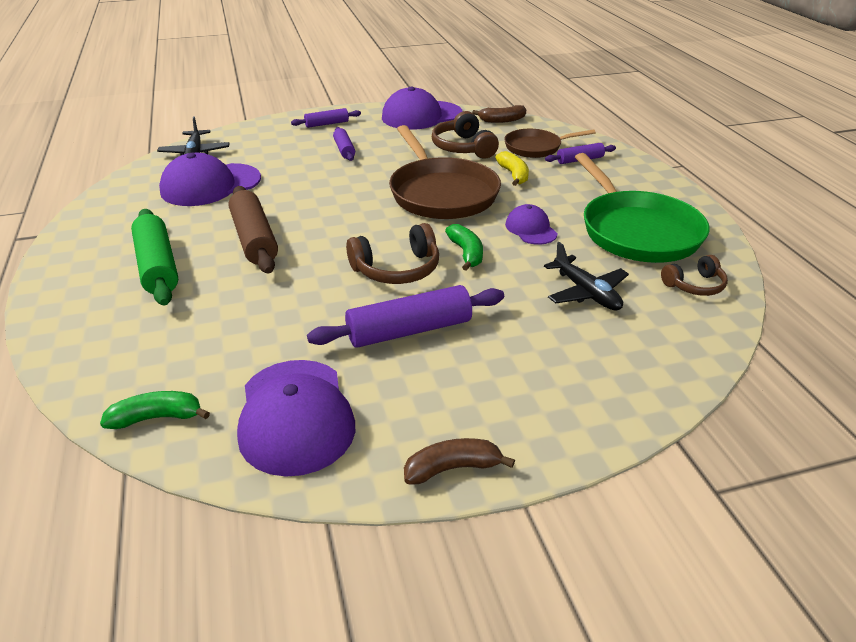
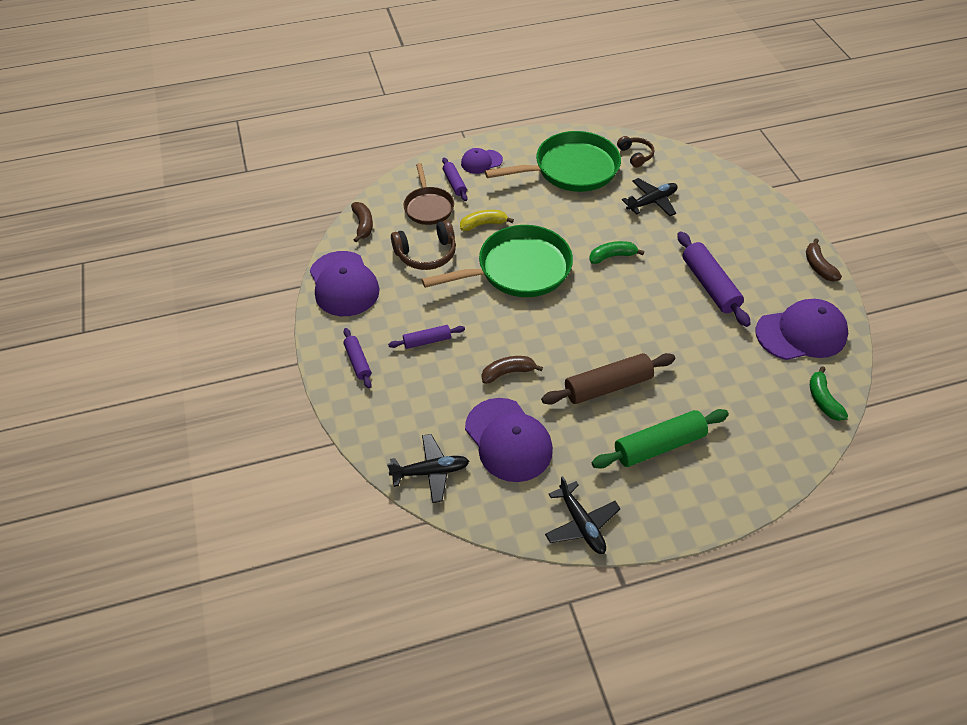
camera: 90 degrees left, 15 degrees up
brown headphones [346,223,439,284] -> none
brown pan [389,125,501,219] -> green pan [422,225,573,297]
purple cap [505,204,558,245] -> purple cap moved to [461,148,503,174]
none -> brown banana [482,356,543,384]
none -> black plane [545,476,621,554]

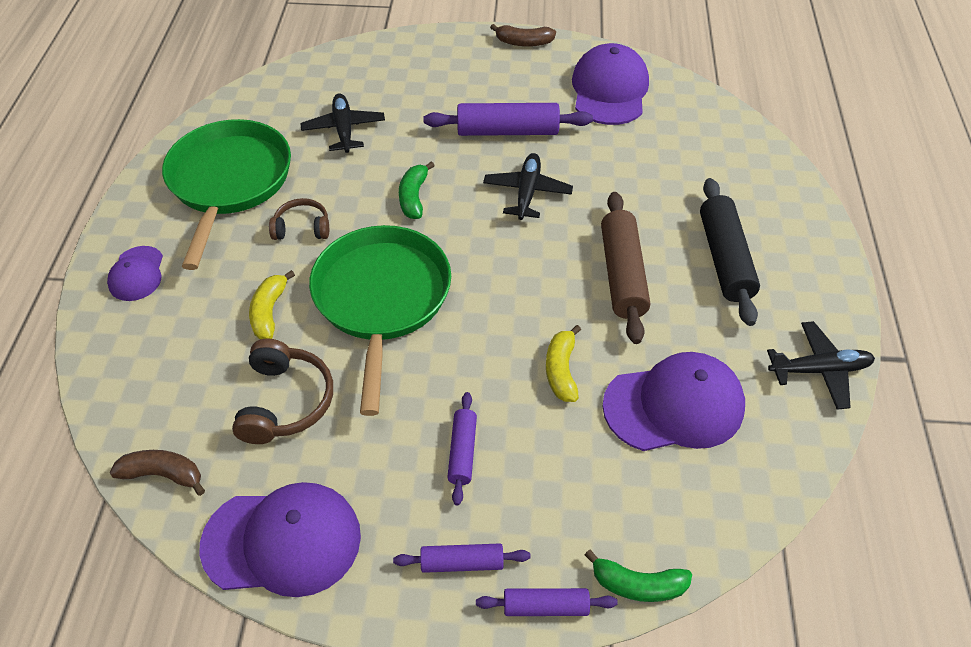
camera: 70 degrees left, 0 degrees up
black plane [387,434,469,503] -> black plane moved to [483,153,573,220]
brown pan [403,163,454,225] -> none
purple rolling pin [442,158,467,201] -> purple rolling pin moved to [476,588,618,616]
brown banana [482,356,543,384] -> yellow banana [546,325,581,402]
green rolling pin [592,409,729,469] -> black rolling pin [700,178,760,326]
brown headphones [617,136,654,168] -> brown headphones moved to [269,198,329,240]
green banana [810,366,848,421] -> green banana moved to [585,549,692,602]

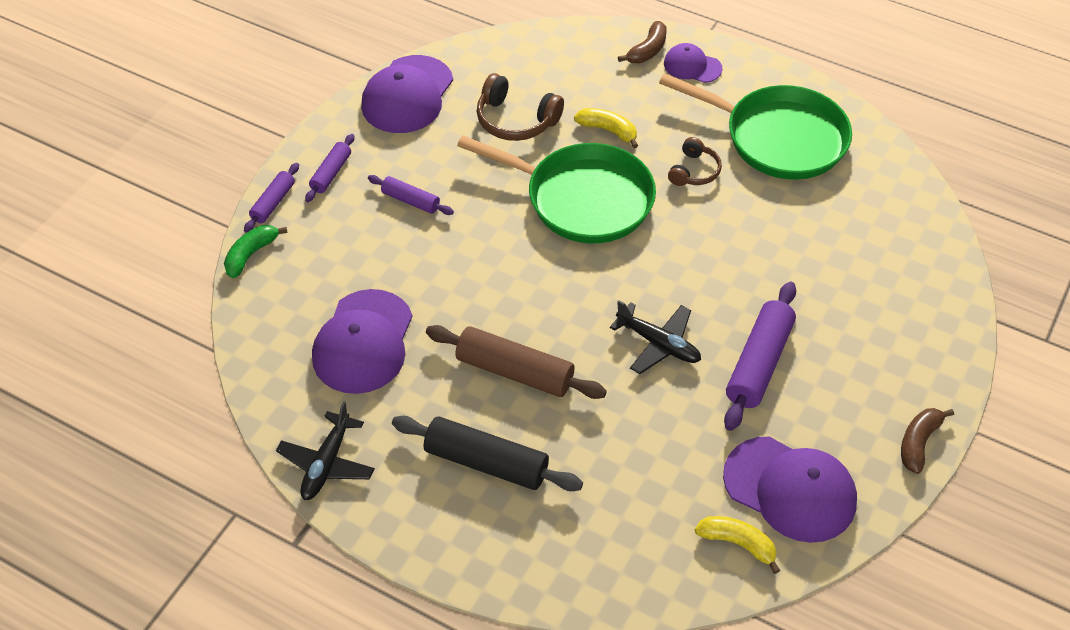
camera: 115 degrees right, 0 degrees up
brown banana [110,450,205,496] -> brown banana moved to [618,21,667,63]
black plane [300,93,385,153] -> none
green banana [399,161,435,219] -> none
yellow banana [546,325,581,402] -> yellow banana moved to [695,516,780,574]

